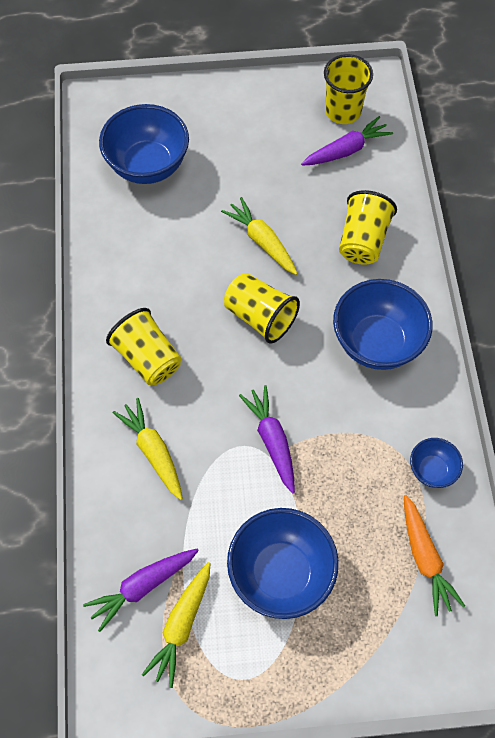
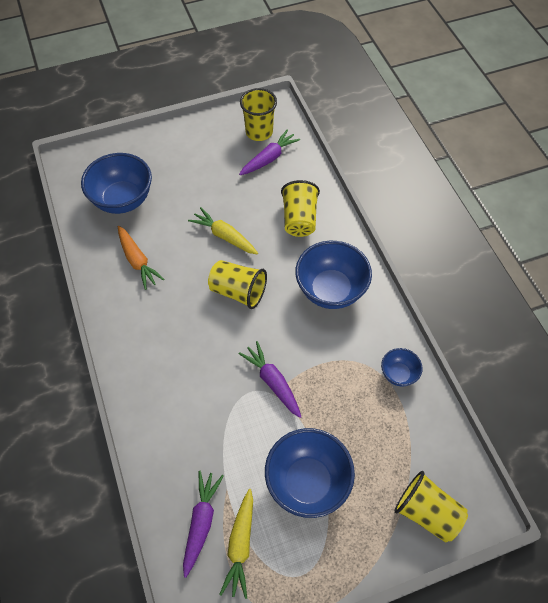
camera: 15 degrees left, 5 degrees down
purple carrot [83,549,199,632] -> purple carrot turned 150 degrees clockwise [183,471,224,578]
yellow cup [106,308,181,385] -> yellow cup moved to [395,471,468,543]
yellow carrot [113,398,183,500] -> none
orange carrot [404,495,465,616] -> orange carrot moved to [118,226,164,290]

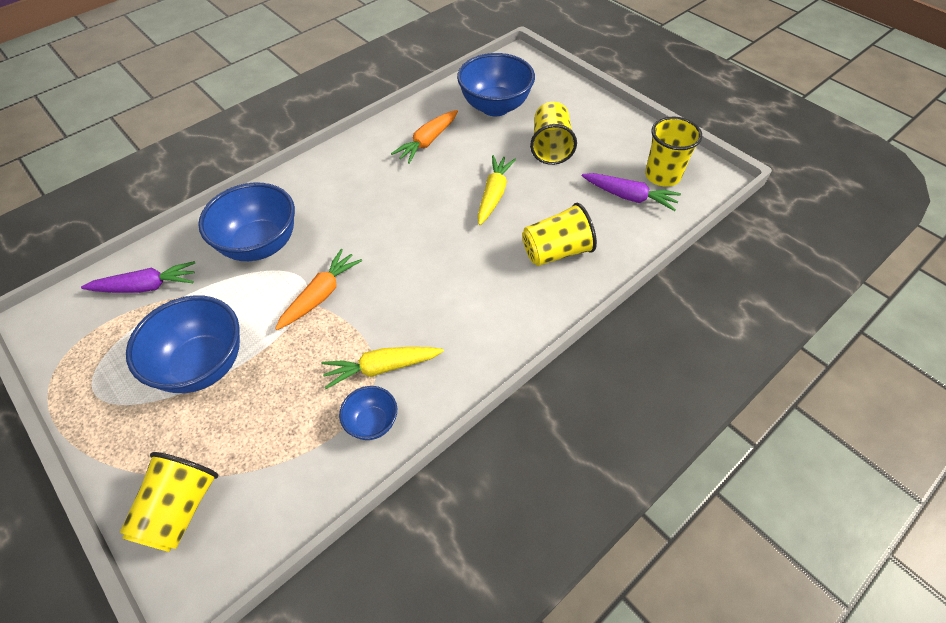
camera: 70 degrees right, 5 degrees down
yellow cup [208,260,267,309] -> yellow cup moved to [530,102,577,165]
yellow carrot [219,489,253,599] -> yellow carrot moved to [322,347,444,389]
purple carrot [238,341,301,418] -> orange carrot [275,249,362,330]
blue bowl [295,241,372,309] -> blue bowl moved to [198,183,295,261]

